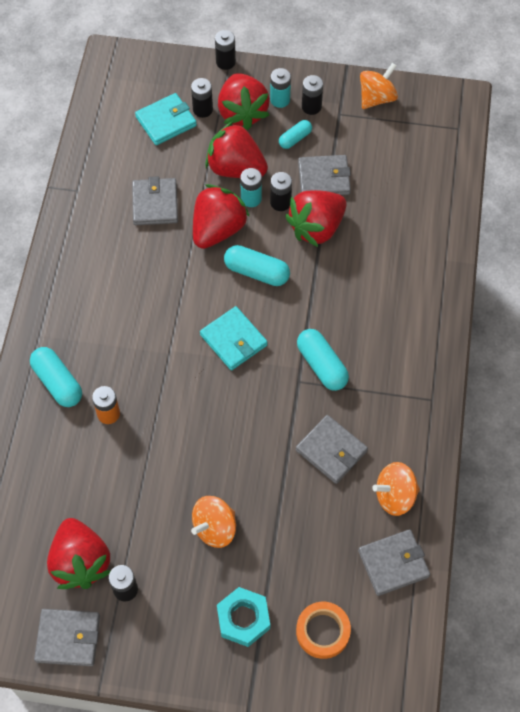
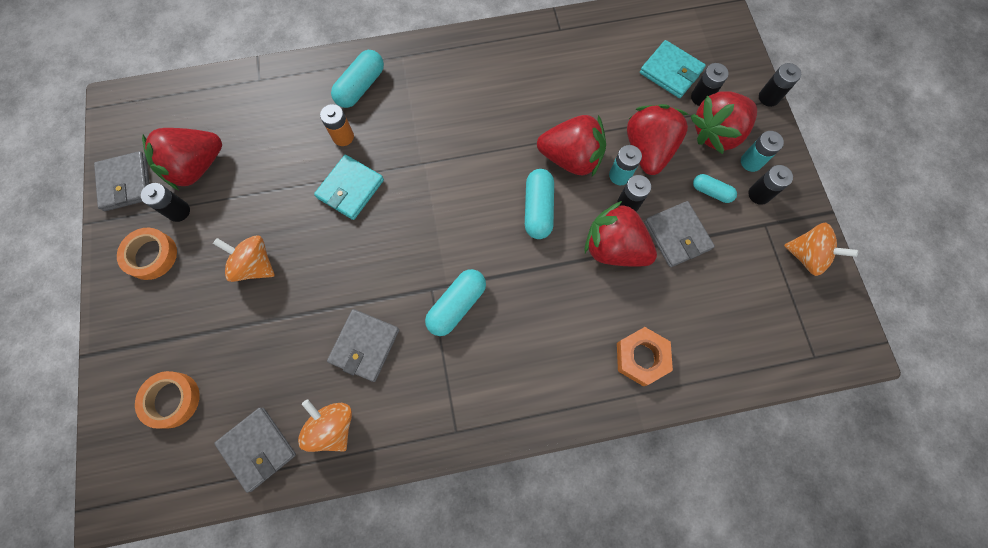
camera: 70 degrees right, 10 degrees up
grey wallet [132,176,178,225] -> none
turquoise wallet [200,306,268,370] -> turquoise wallet moved to [314,155,384,220]
turquoise nut [217,587,270,647] -> none
none -> orange tape [117,228,177,280]
none -> orange nut [617,327,673,386]

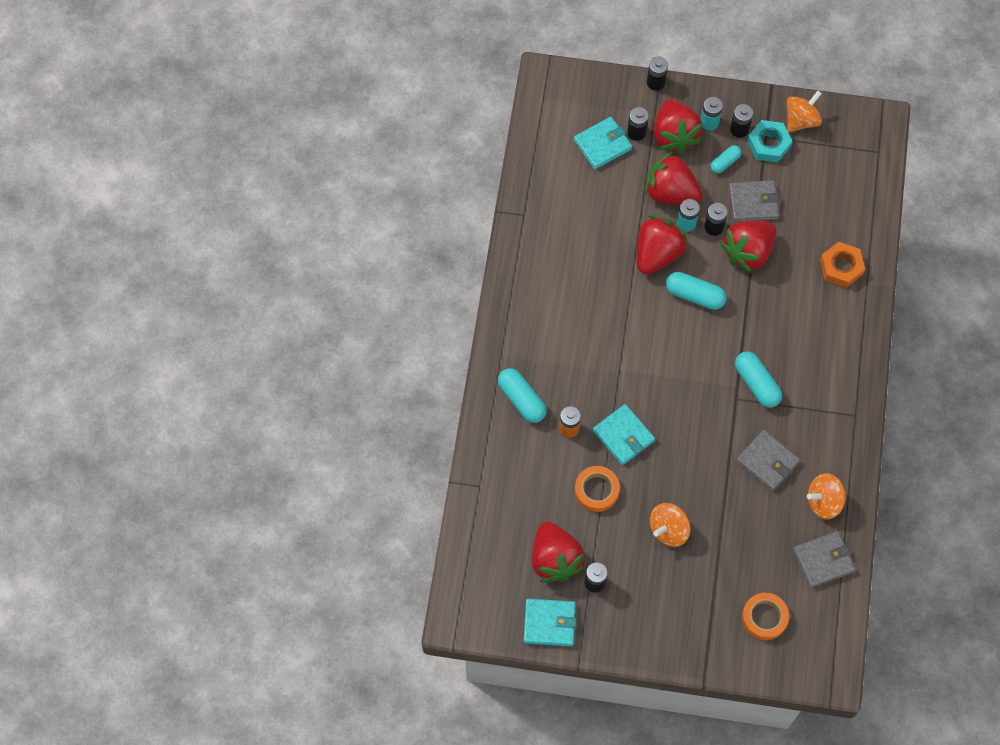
camera: 70 degrees left, 5 degrees down
grey wallet [94,151,150,211] -> turquoise wallet [523,599,576,646]
orange tape [117,228,177,280] -> orange tape moved to [575,466,620,512]
none -> turquoise nut [747,120,792,163]

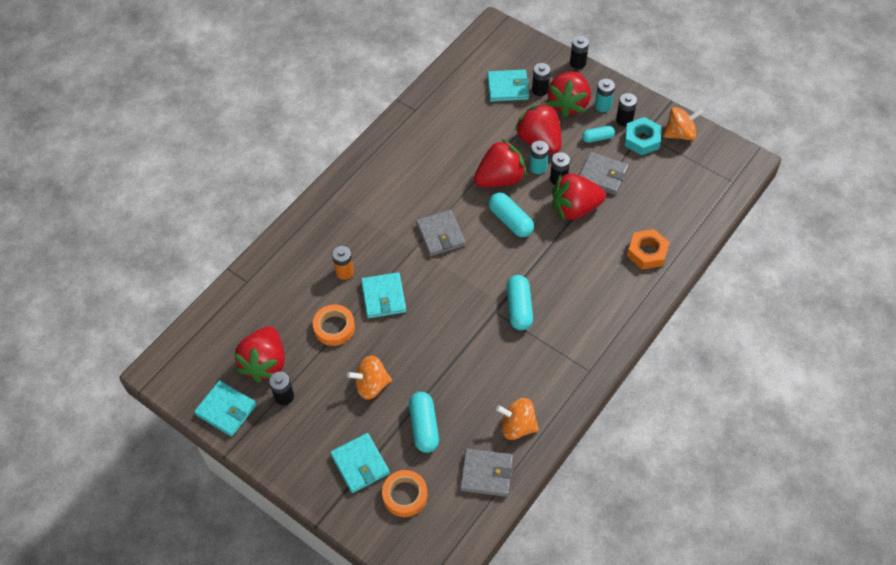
camera: 30 degrees right, 10 degrees down
turquoise capsule [498,368,547,423] -> turquoise capsule moved to [409,392,439,453]
grey wallet [736,430,800,491] -> grey wallet moved to [416,210,465,256]
none -> turquoise wallet [330,433,390,493]

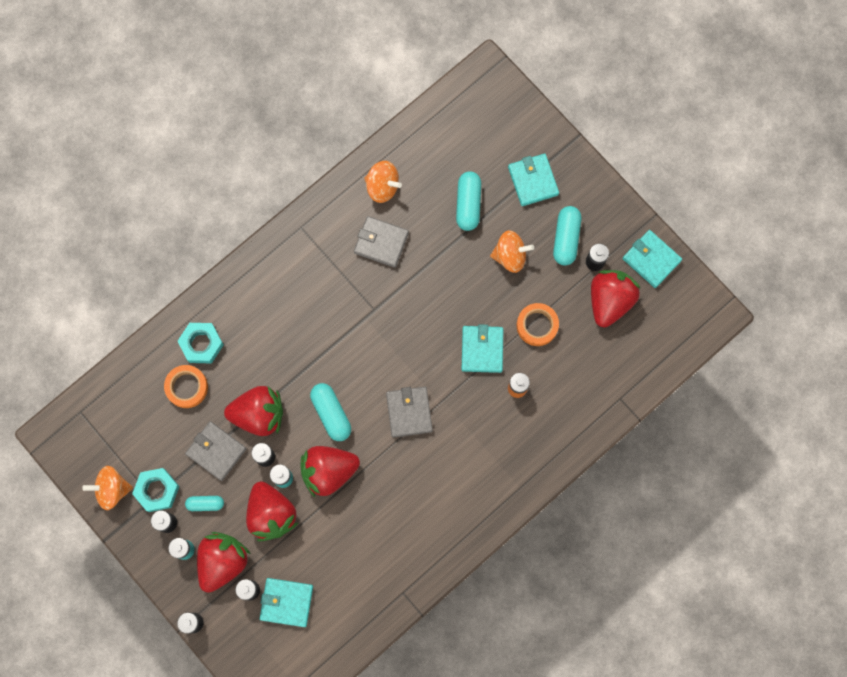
camera: 170 degrees left, 20 degrees up
orange tape [382,470,428,517] -> orange tape moved to [164,365,208,408]
grey wallet [460,448,513,497] -> grey wallet moved to [354,216,409,268]
turquoise capsule [506,275,533,330] -> turquoise capsule moved to [553,206,581,266]
orange nut [627,229,670,270] -> turquoise nut [177,323,224,363]

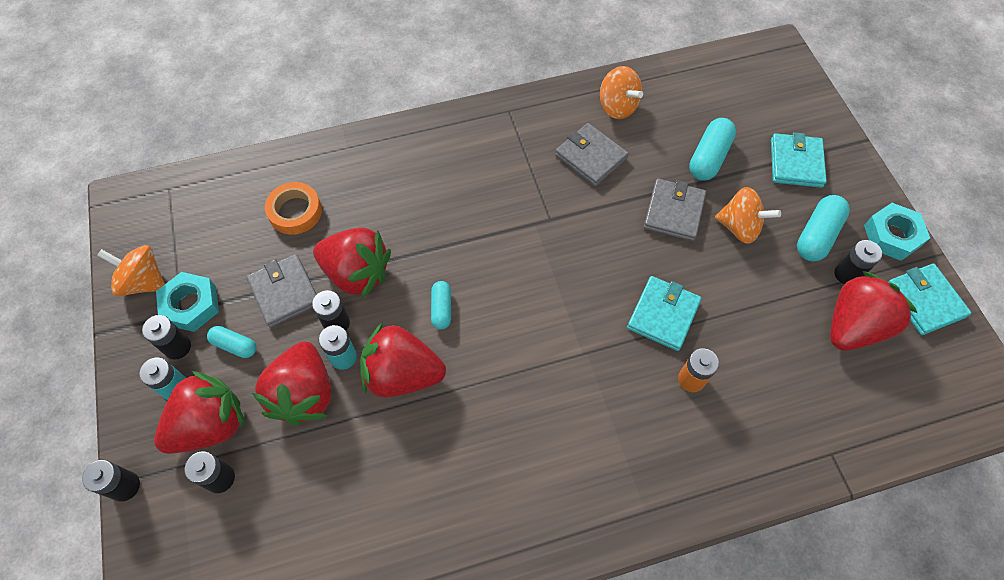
camera: 25 degrees right, 15 degrees down
turquoise nut [177,323,224,363] -> turquoise nut moved to [864,203,930,261]
turquoise wallet [260,578,313,627] -> none
turquoise capsule [310,383,351,441] -> turquoise capsule [431,281,451,330], size x0.61
grey wallet [386,387,433,437] -> grey wallet moved to [644,179,706,241]
orange tape [517,303,559,346] -> none

